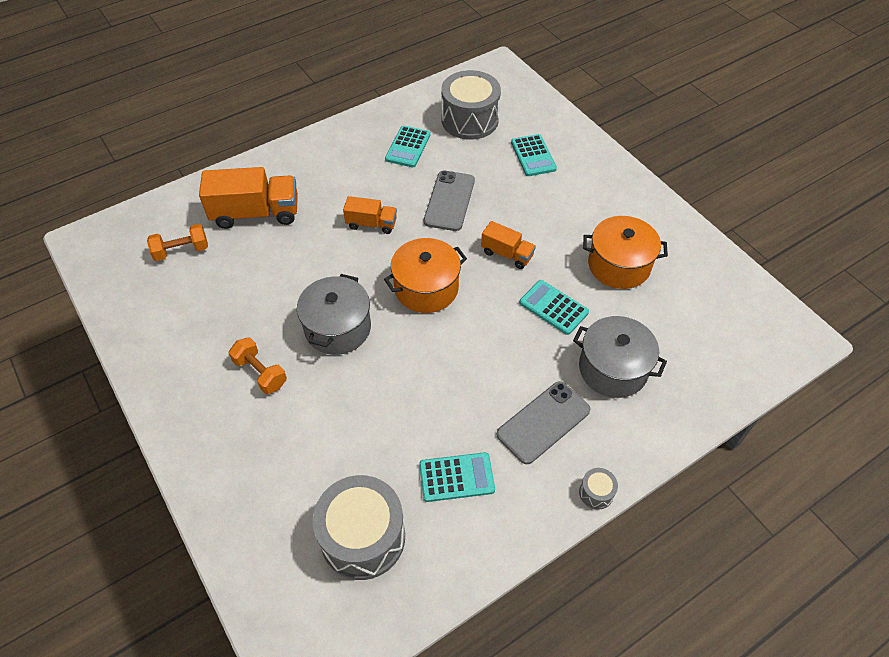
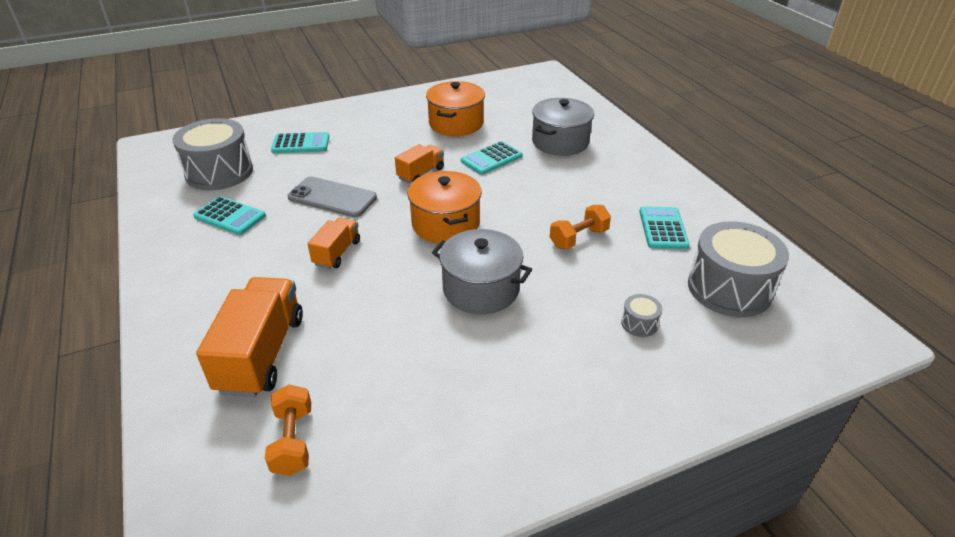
camera: 80 degrees left, 15 degrees down
orange dumbbell [229,337,287,394] -> orange dumbbell moved to [550,205,611,249]
grey phone [496,381,590,464] -> none
grey drum [579,468,618,510] -> grey drum moved to [621,294,662,337]

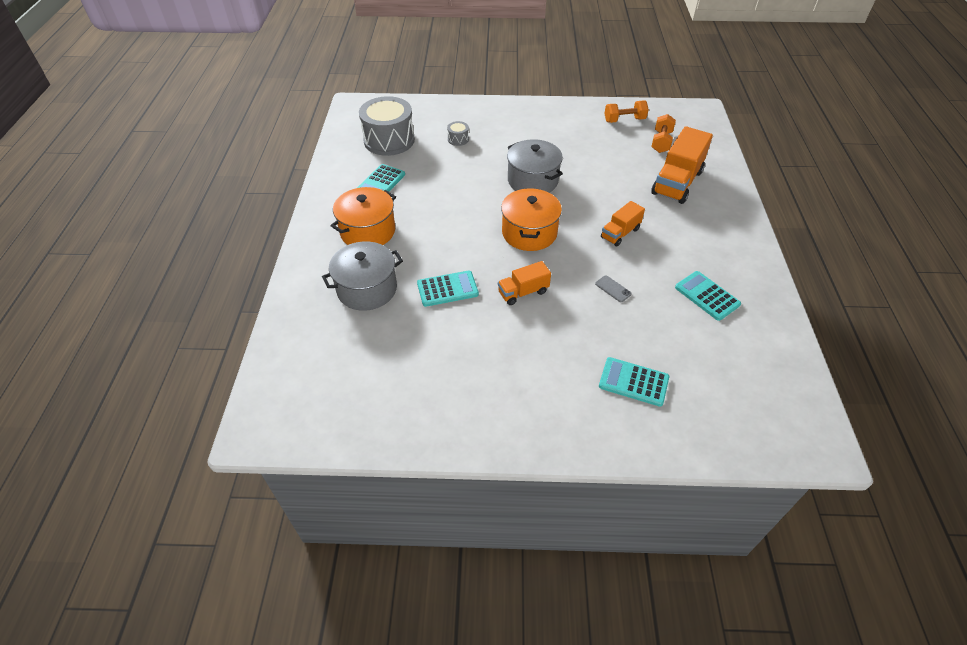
camera: 155 degrees left, 10 degrees up
grey drum [172,118,253,190] -> none
grey phone [288,177,377,217] -> grey phone [595,275,632,302], size x0.45
orange pot [426,81,485,136] -> orange pot moved to [331,187,396,245]
orange dumbbell [550,205,611,249] -> orange dumbbell moved to [604,101,649,123]

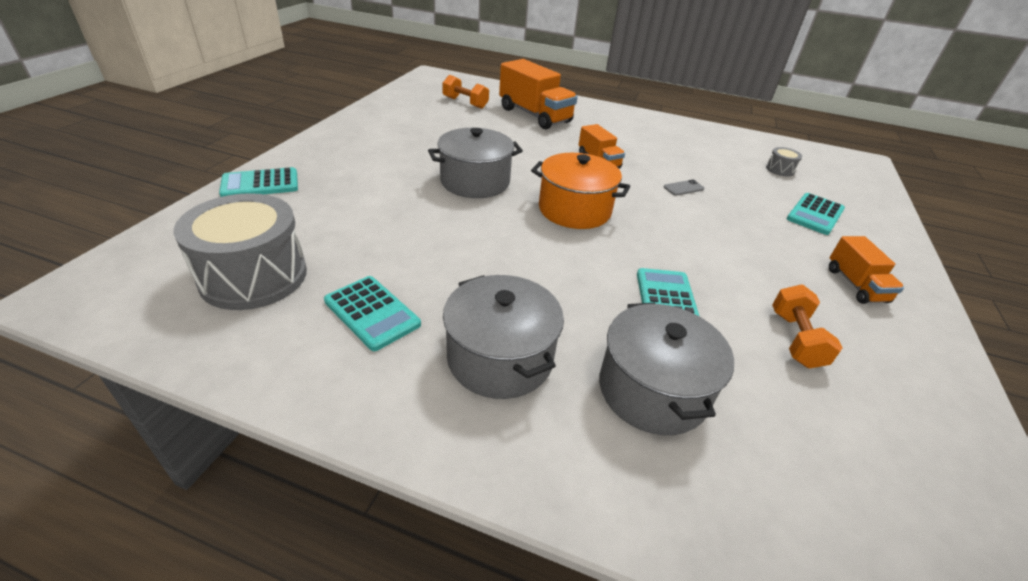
camera: 75 degrees left, 10 degrees down
orange pot [331,187,396,245] -> grey pot [443,275,564,399]
grey drum [447,121,469,146] -> grey drum moved to [766,147,802,176]
orange truck [498,261,551,305] -> orange truck moved to [829,236,904,304]
orange dumbbell [604,101,649,123] -> orange dumbbell moved to [772,284,842,369]
turquoise calculator [675,271,741,321] -> turquoise calculator moved to [219,167,298,197]

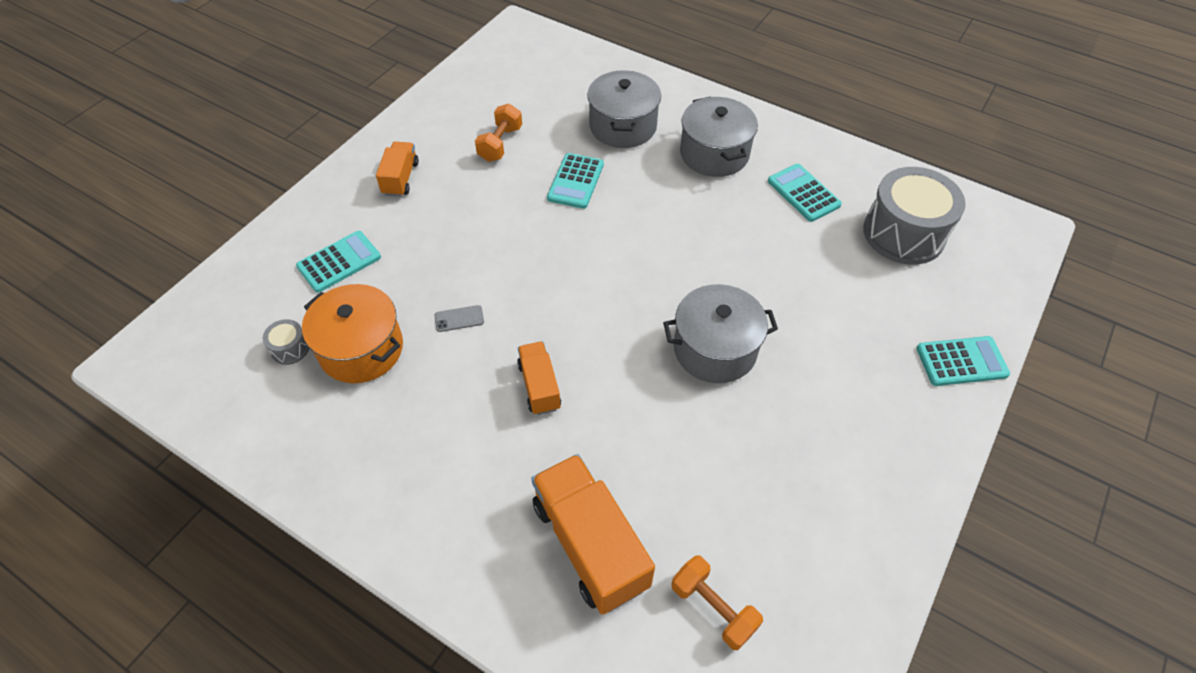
camera: 165 degrees left, 15 degrees up
orange pot [531,153,630,229] -> orange pot moved to [302,284,403,383]

